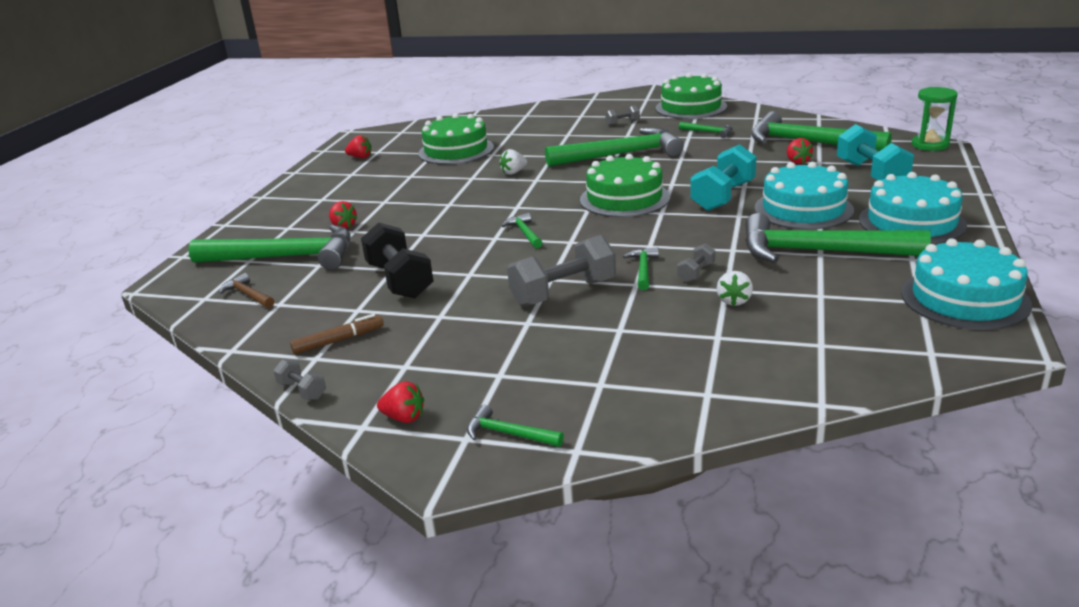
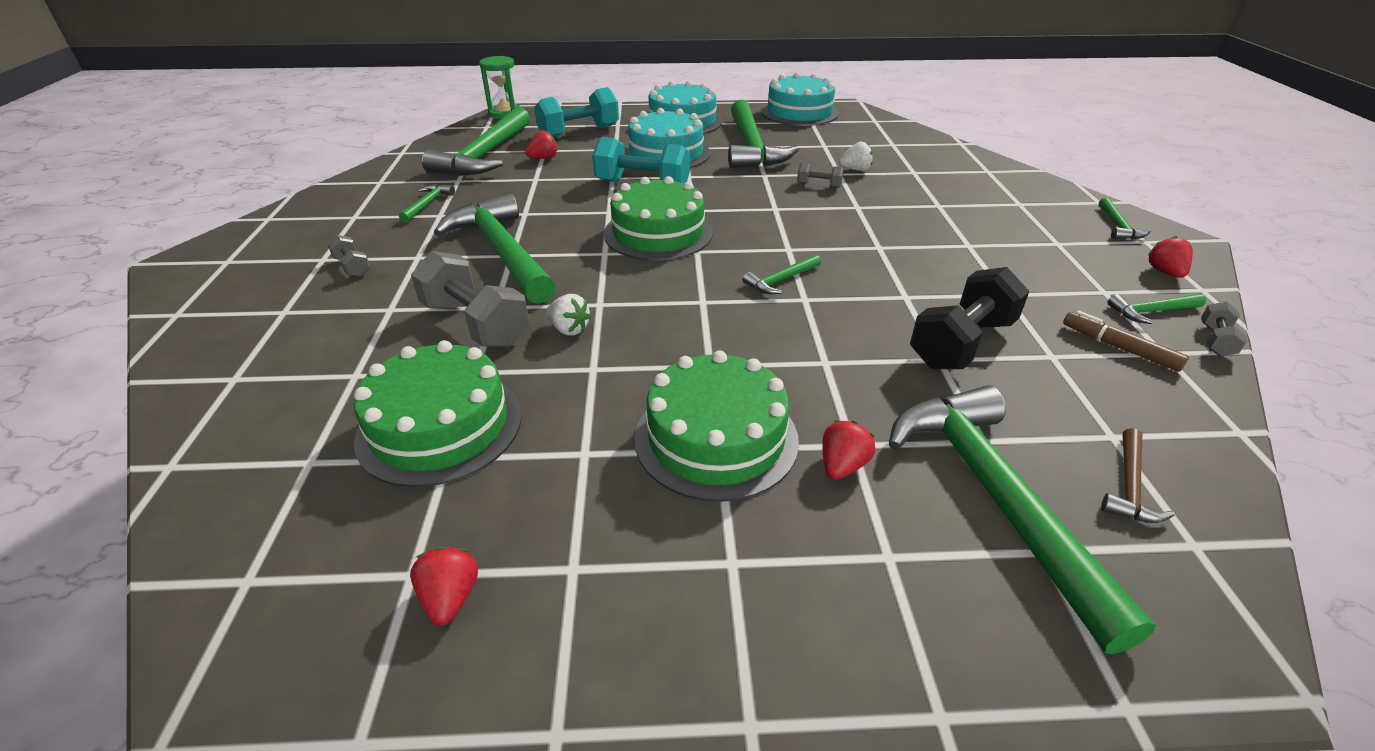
camera: 110 degrees left, 10 degrees up
grey dumbbell [507,235,616,307] -> grey dumbbell moved to [411,251,529,347]
green hammer [623,247,659,290] -> green hammer moved to [1107,294,1206,324]
green cake [656,73,727,119] -> green cake moved to [635,350,799,502]

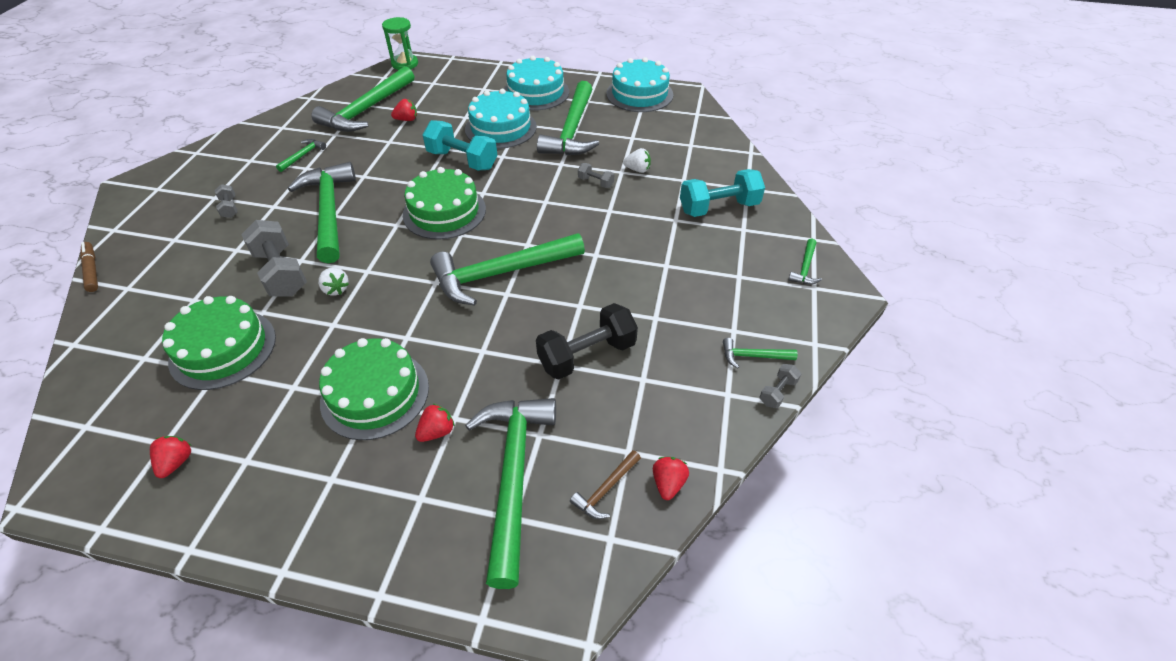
camera: 15 degrees right, 10 degrees up
turquoise dumbbell [534,87,619,138] -> turquoise dumbbell moved to [680,169,765,217]
green hammer [743,254,821,294] -> green hammer [430,233,585,306], size x2.34
brown marker [1063,311,1189,372] -> brown marker moved to [80,242,98,292]
red strawberry [1148,236,1193,278] -> red strawberry moved to [653,457,689,500]

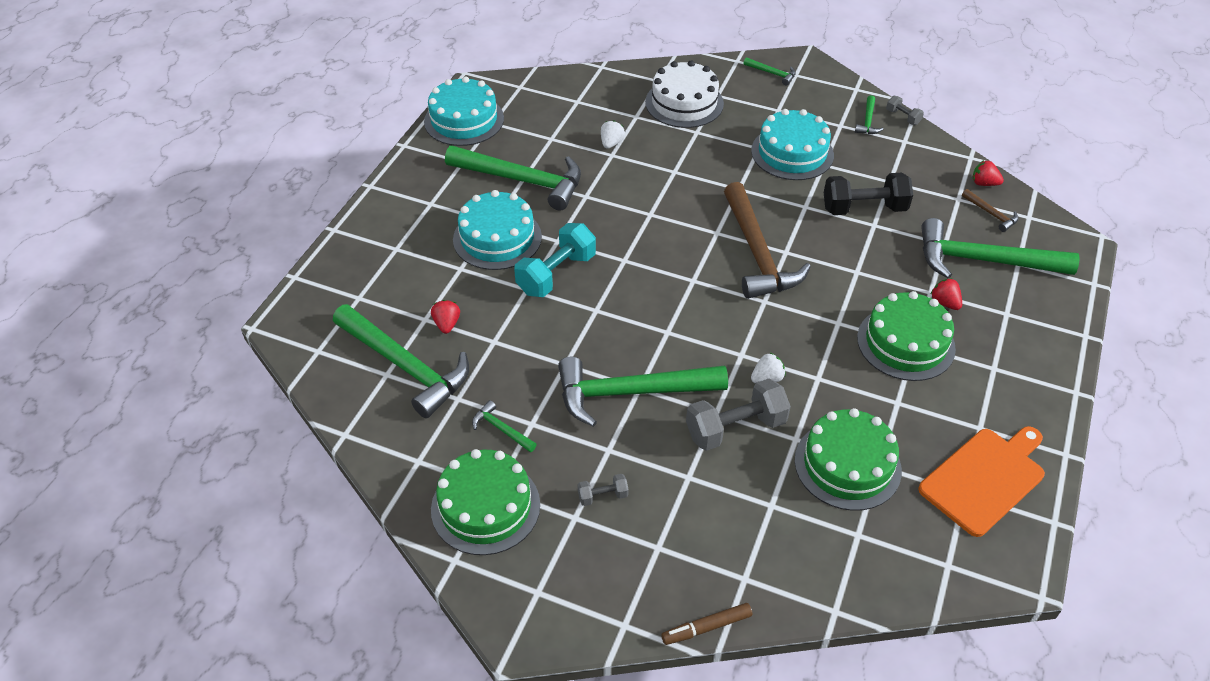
camera: 80 degrees left, 0 degrees up
red strawberry [150,436,192,478] -> orange cutting board [918,426,1045,537]
green hourglass [382,17,418,70] -> none
green cake [403,167,486,240] -> green cake moved to [431,449,540,555]
green hammer [430,233,585,306] -> brown hammer [724,182,811,299]
turquoise cake [504,56,569,111] -> turquoise cake moved to [751,109,834,180]
black dumbbell [536,303,638,380] -> black dumbbell turned 75 degrees counterclockwise [824,173,913,215]
grey dumbbell [578,163,614,188] -> none
turquoise dumbbell [680,169,765,217] -> white cake [645,60,724,128]

